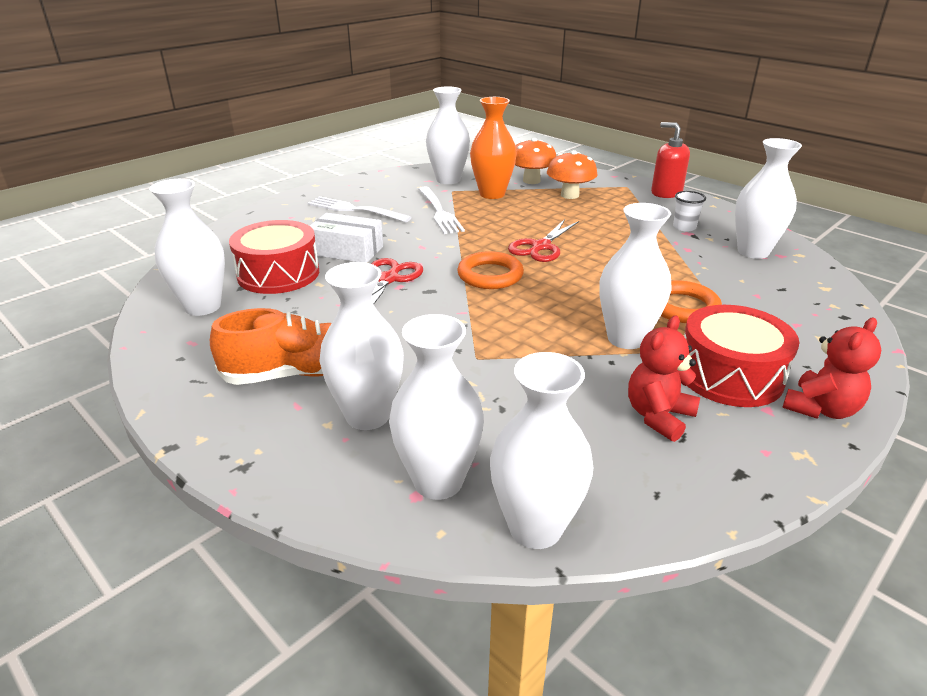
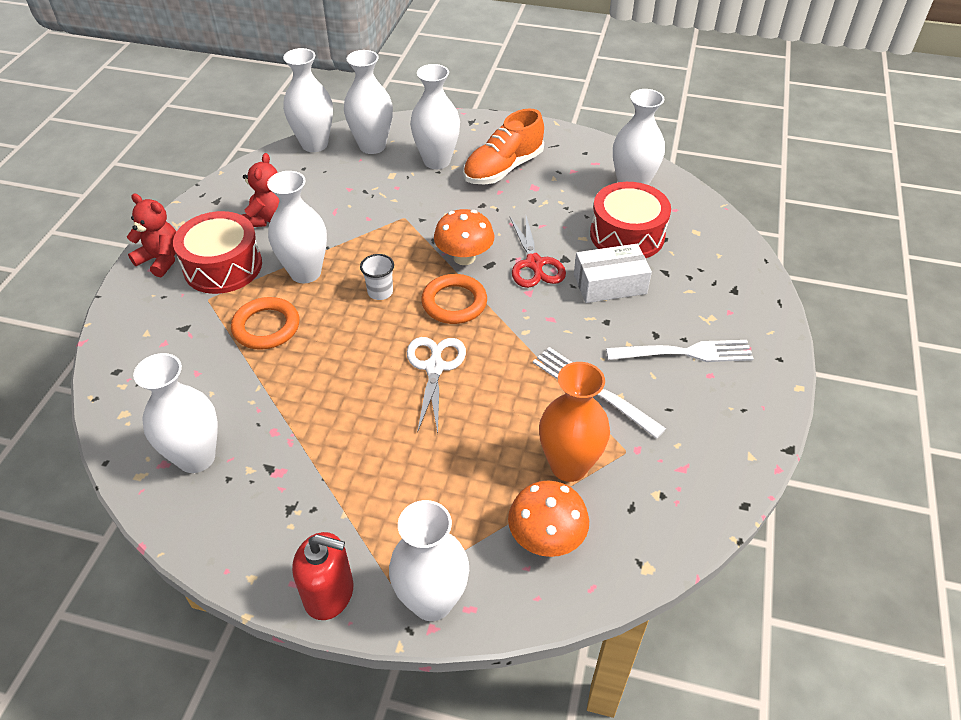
camera: 150 degrees right, 15 degrees up
white vase [426,87,470,184] -> white vase moved to [389,500,469,621]
red scissors [508,219,579,262] -> white scissors [407,337,466,433]
orange mushroom [547,150,597,199] -> orange mushroom moved to [434,209,494,265]
white cup [673,191,706,232] -> white cup moved to [360,254,394,300]
red teddy bear [782,318,881,419] -> red teddy bear turned 105 degrees clockwise [127,193,176,277]

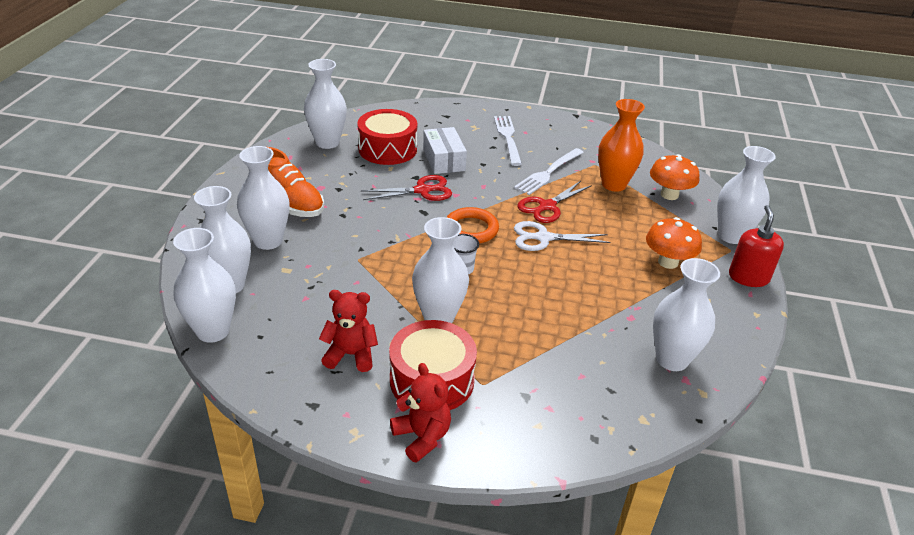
camera: 95 degrees left, 10 degrees down
red teddy bear [127,193,176,277] -> red teddy bear turned 120 degrees clockwise [390,363,451,463]
orange ring [231,297,299,350] -> none
orange mushroom [434,209,494,265] -> orange mushroom moved to [646,217,702,269]
none -> red scissors [518,181,592,223]

